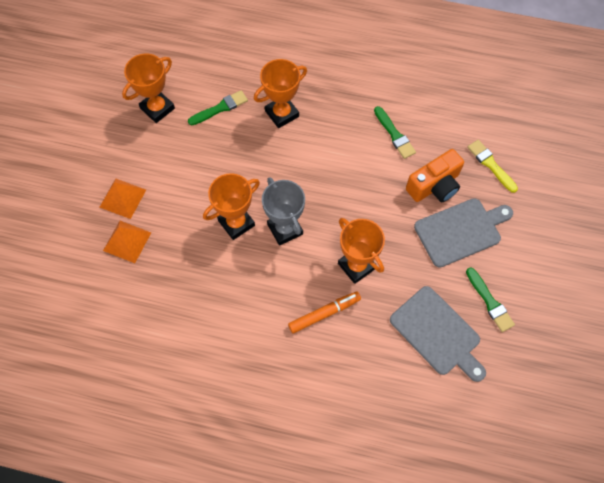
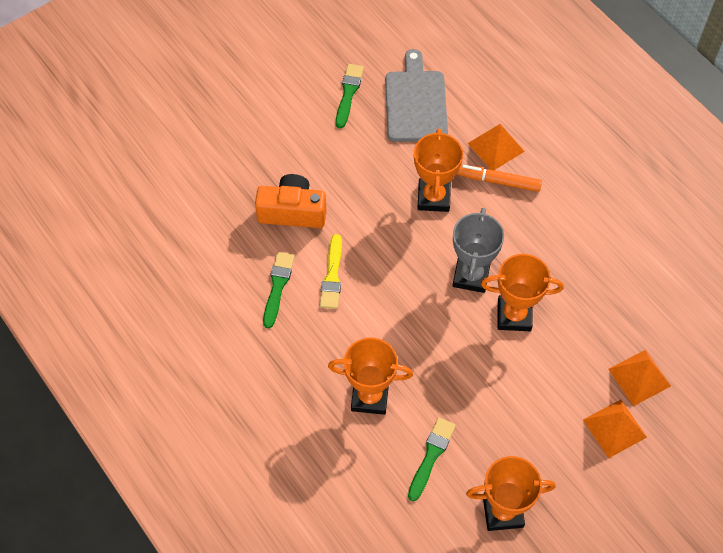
camera: 140 degrees left, 5 degrees down
green brush [188,90,248,125] -> green brush turned 105 degrees clockwise [408,417,456,501]
grey cutting board [414,198,513,267] -> none
yellow brush [467,140,518,193] -> yellow brush moved to [320,234,342,309]
none -> orange pyramid [468,124,525,170]

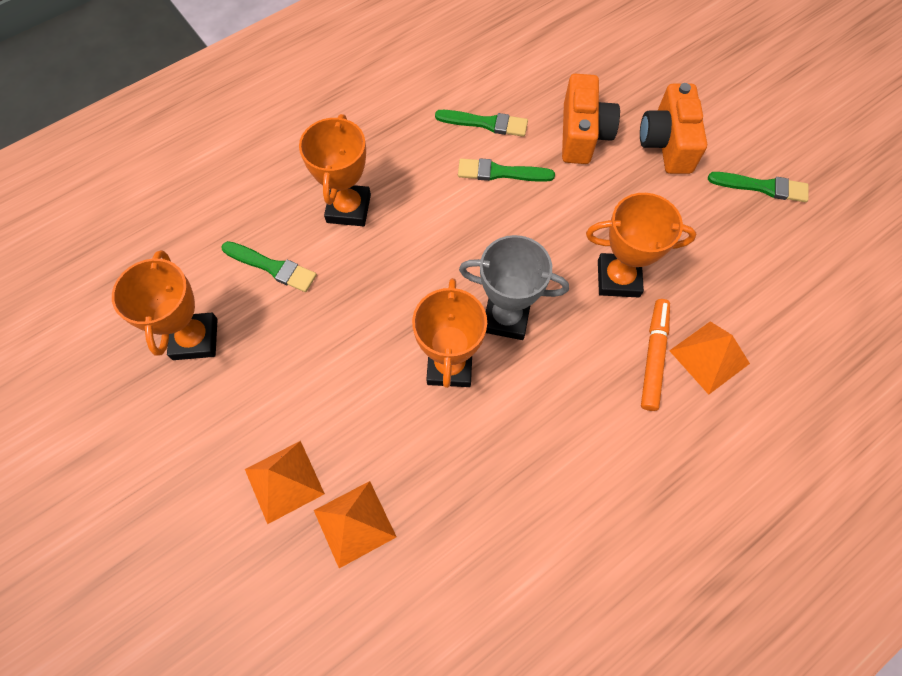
camera: 90 degrees right, 5 degrees up
yellow brush [320,234,342,309] -> green brush [458,158,555,182]
grey cutting board [385,49,448,142] -> none
none -> orange camera [640,83,707,174]

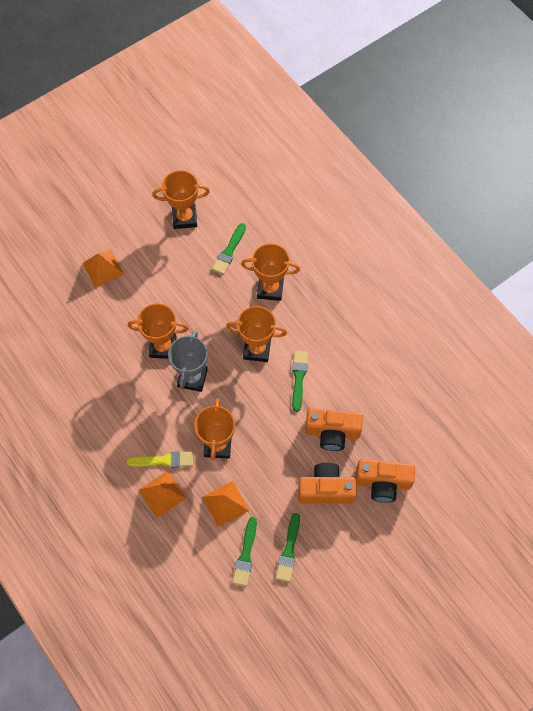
camera: 90 degrees right, 0 degrees up
orange pyramid [314,481,396,568] -> orange pyramid moved to [203,481,249,527]
green brush [435,110,528,137] -> green brush moved to [232,517,257,586]
orange marker [641,299,670,411] -> yellow brush [126,452,193,468]
none -> orange trophy [226,306,287,362]
none -> orange camera [356,459,415,502]

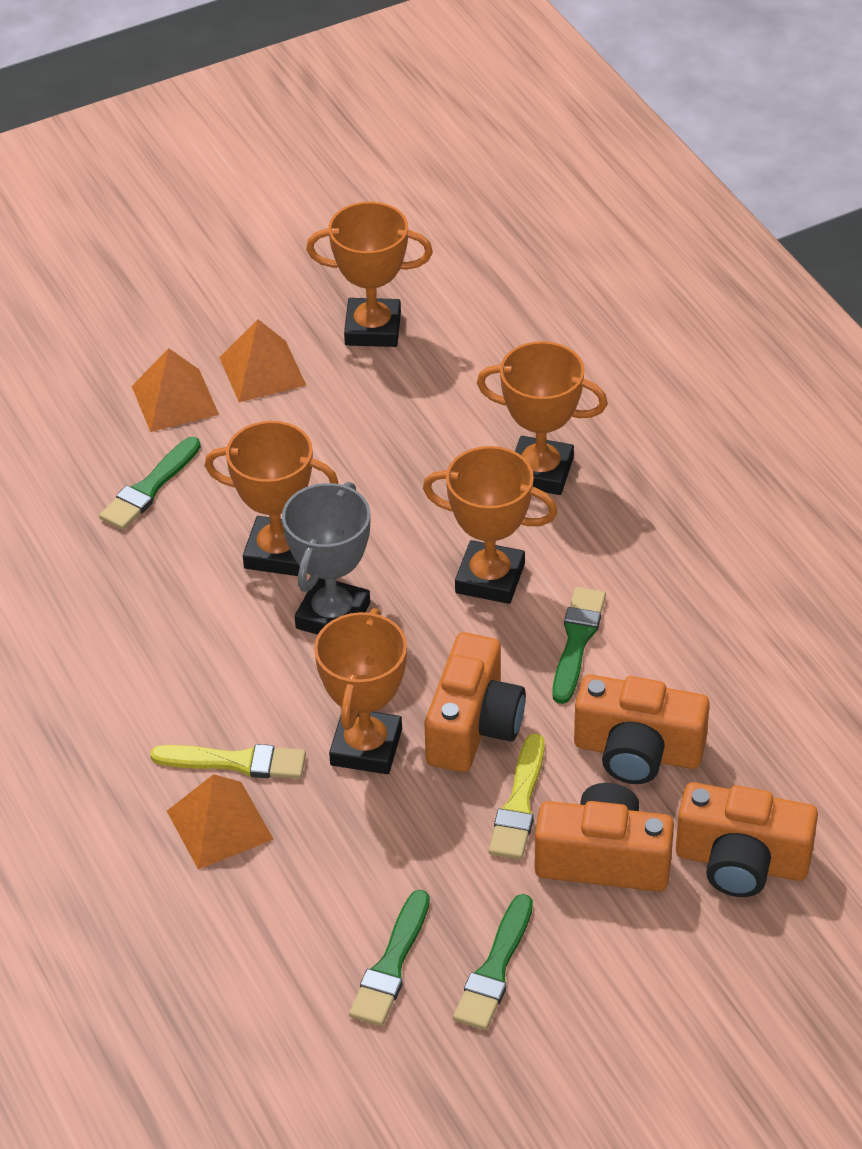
camera: 10 degrees right, 20 degrees down
orange pyramid [203,481,249,527] -> orange pyramid moved to [219,319,306,402]
green brush [212,223,246,274] -> green brush moved to [99,437,201,530]
none -> orange camera [425,632,526,772]
none -> yellow brush [489,733,545,860]

